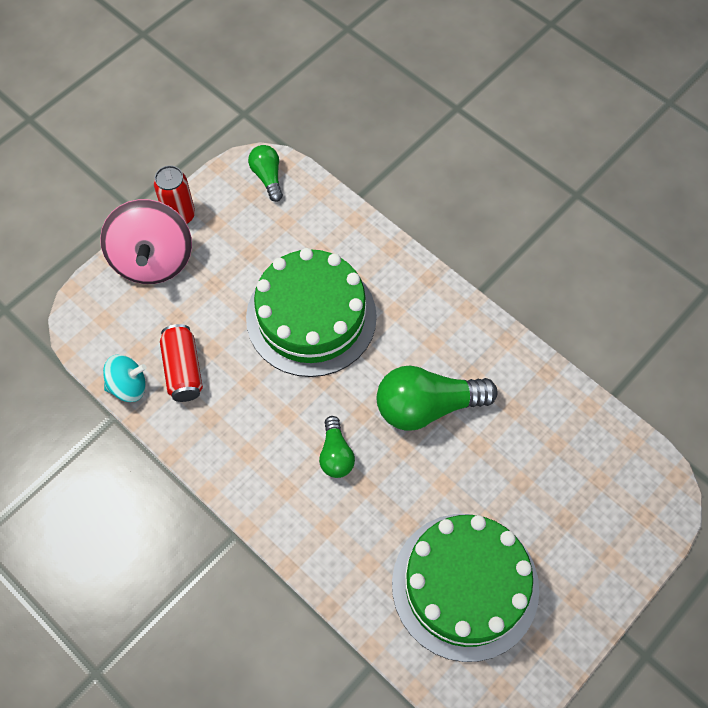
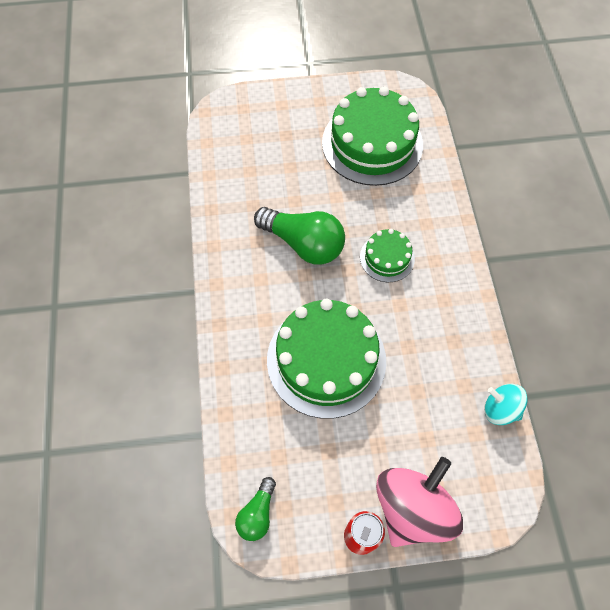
camera: 140 degrees left, 0 degrees up
red can [160,324,203,402] -> none
green light bulb [319,416,355,478] -> green cake [360,229,415,282]

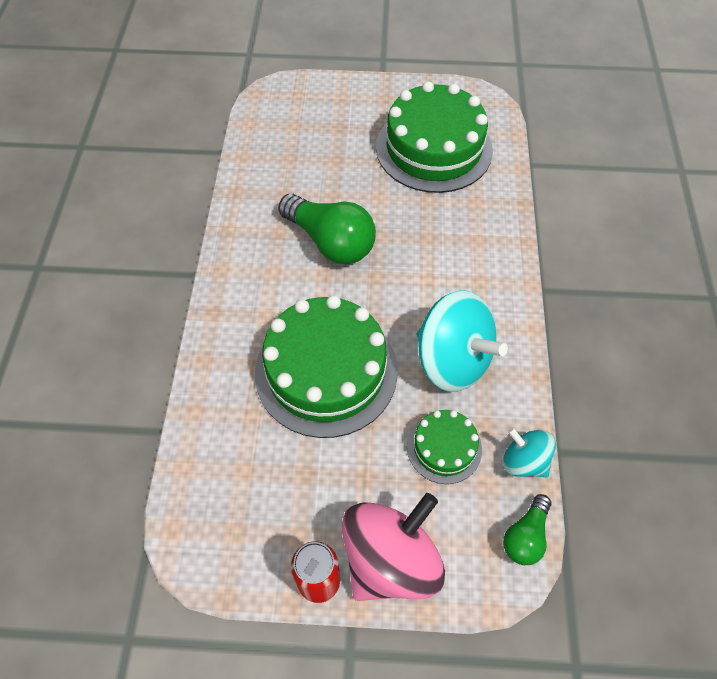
camera: 10 degrees right, 5 degrees down
green light bulb [235,477,276,541] -> green light bulb moved to [503,494,551,565]
green cake [360,229,415,282] -> green cake moved to [407,410,482,484]
none -> turquoise spinning top [416,290,508,392]

